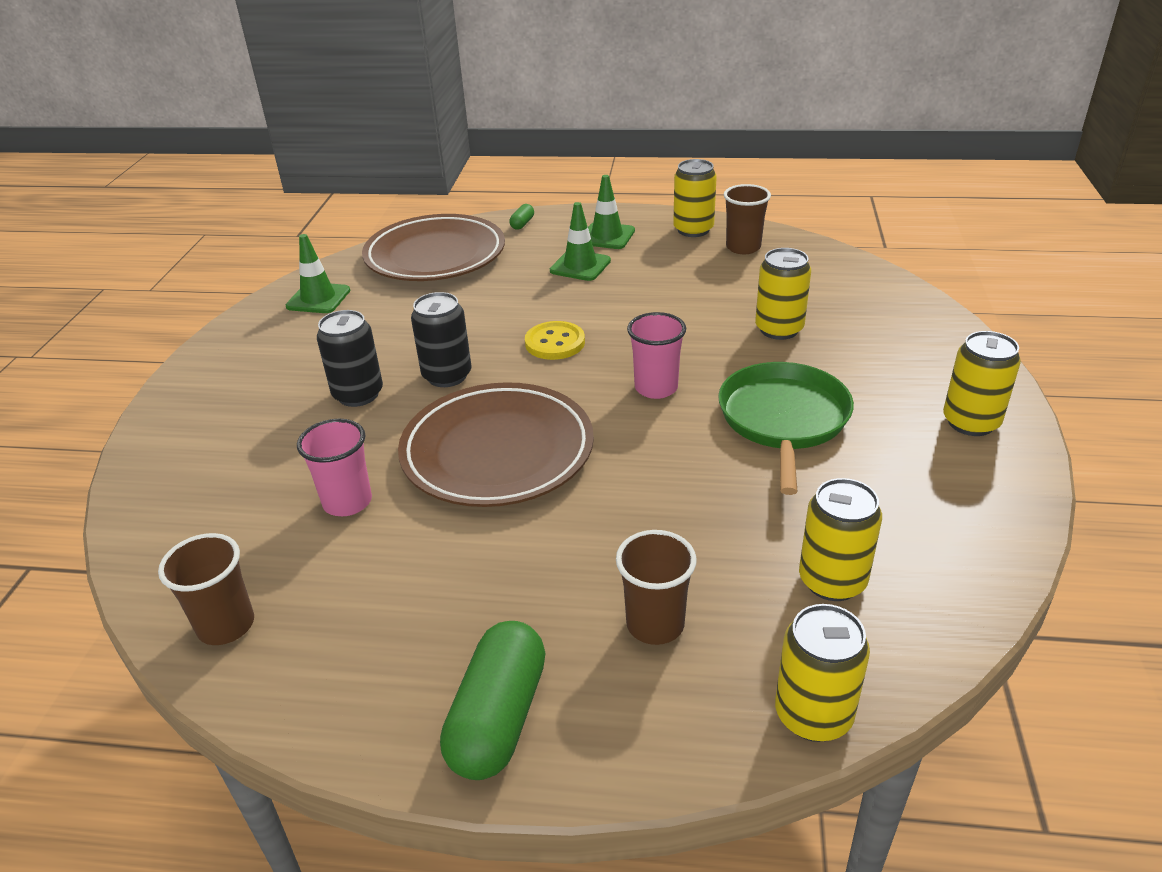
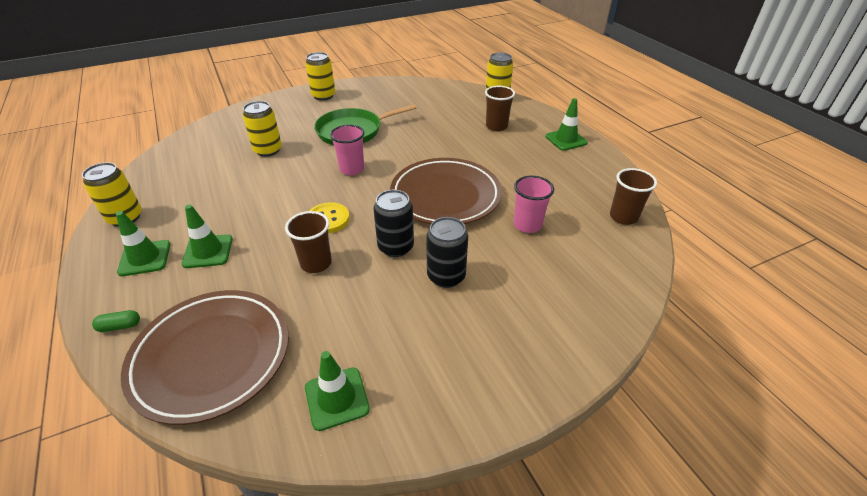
camera: 125 degrees left, 5 degrees up
green capsule [440,621,546,780] -> green traffic cone [545,98,588,151]
brown cup [724,184,771,254] -> brown cup moved to [285,211,332,273]
yellow can [799,478,882,601] -> none

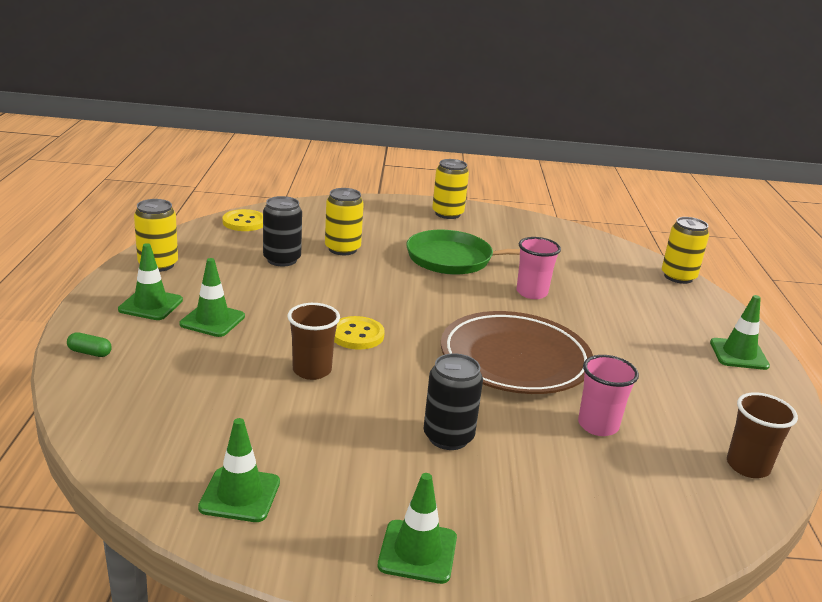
camera: 25 degrees right, 15 degrees down
brown plate [121,290,289,425] -> none
pink cup [330,125,364,175] -> pink cup moved to [517,237,561,299]
black can [373,190,414,257] -> black can moved to [263,196,302,266]
brown cup [485,86,515,131] -> none
none -> yellow button [223,209,263,231]
none -> green traffic cone [378,473,457,584]

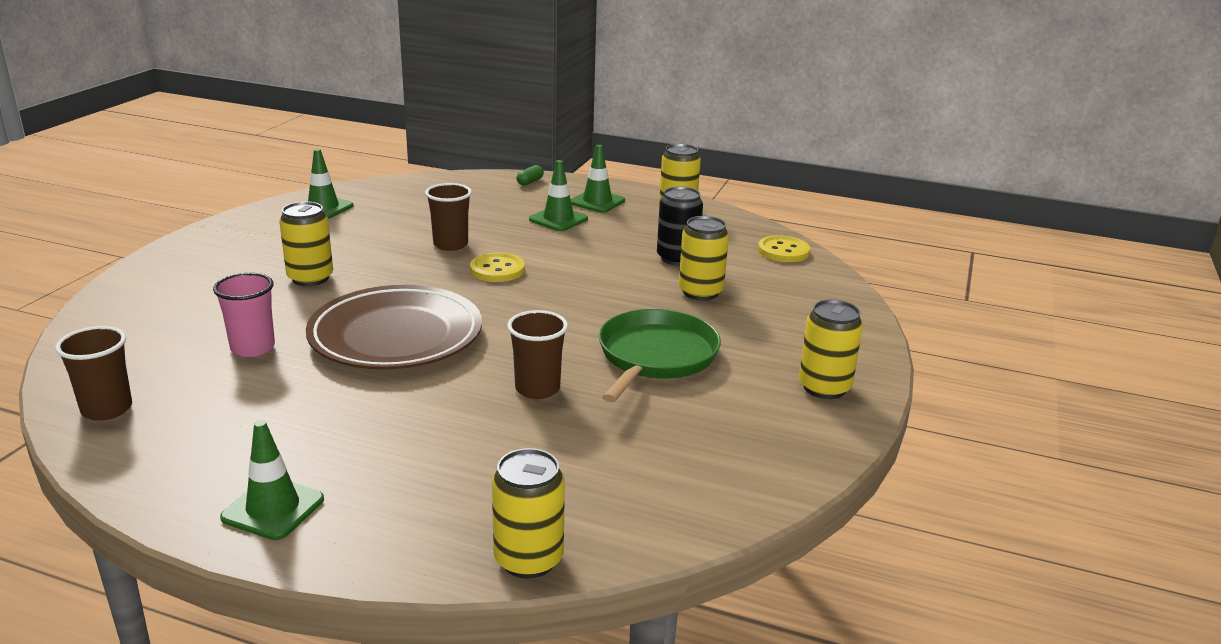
camera: 110 degrees right, 0 degrees up
green traffic cone [378,473,457,584] -> none
black can [424,353,483,450] -> yellow can [279,201,333,286]
pink cup [517,237,561,299] -> brown cup [507,310,568,399]

